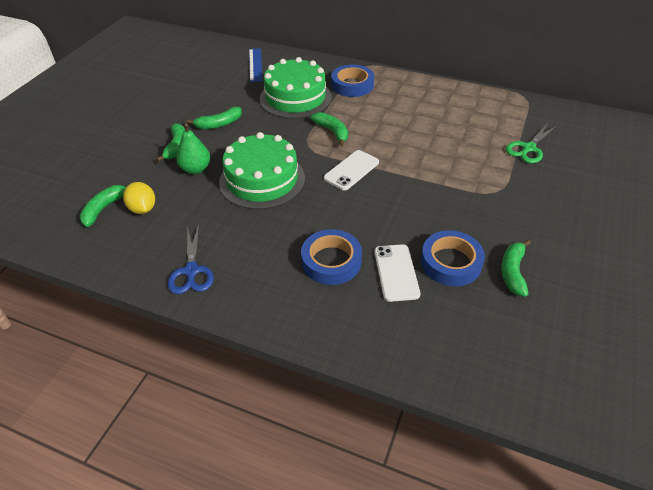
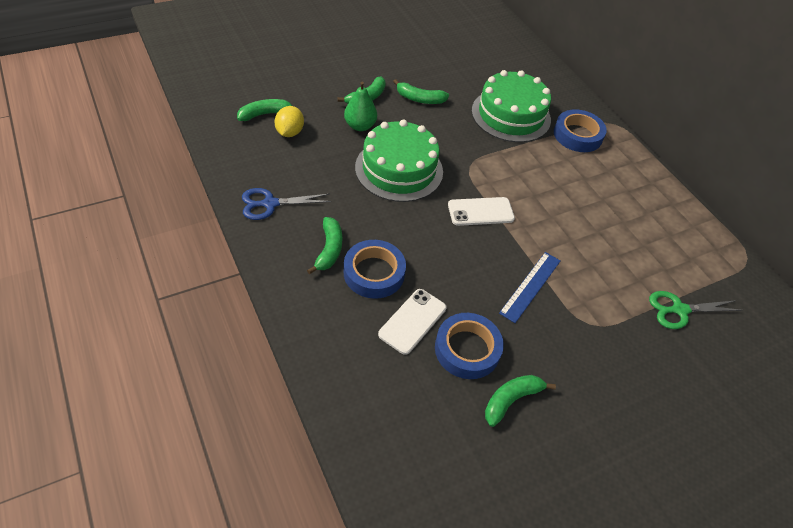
camera: 35 degrees right, 5 degrees up
blue scissors [168,224,214,294] -> blue scissors turned 45 degrees clockwise [242,188,331,220]
blue ruler [249,48,263,82] -> blue ruler moved to [499,252,560,323]
green banana [311,112,348,146] -> green banana moved to [307,217,342,274]

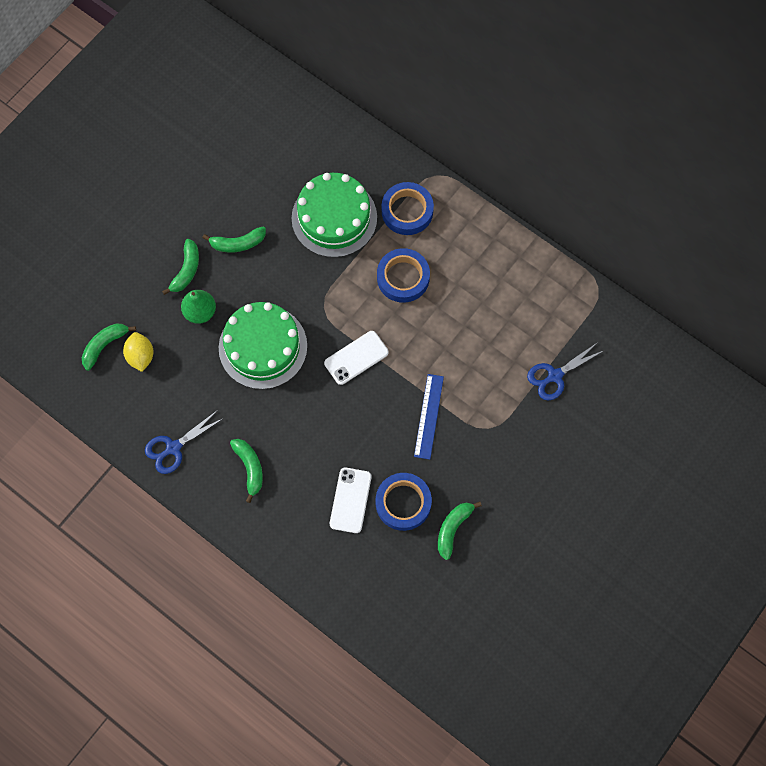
camera: 20 degrees left, 20 degrees up
blue tape [344,240,406,299] -> blue tape moved to [377,248,430,303]
green scissors [649,291,742,329] -> blue scissors [527,342,605,401]

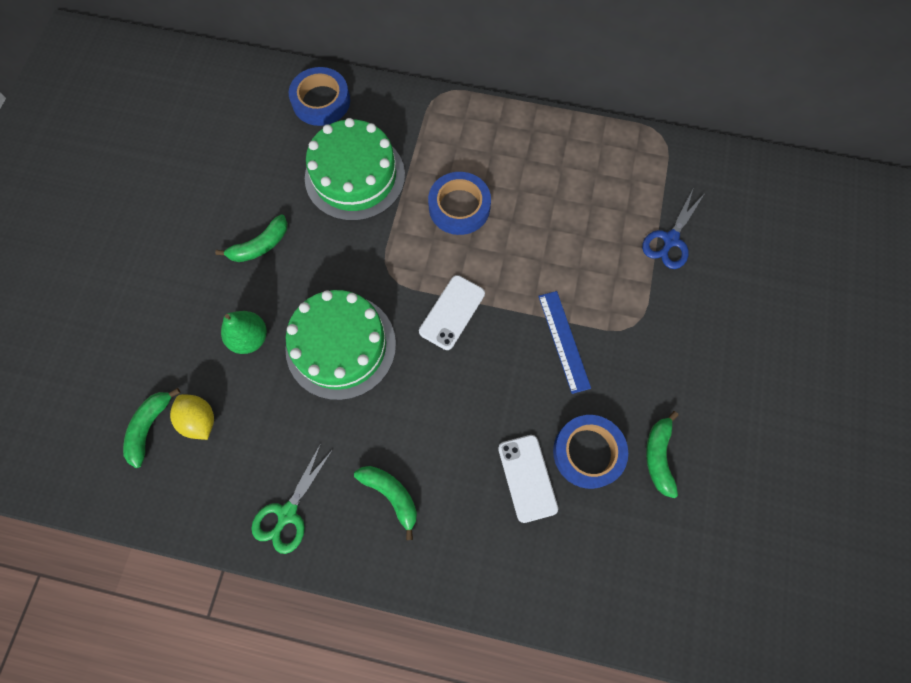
camera: 25 degrees left, 0 degrees up
blue scissors [145,410,224,474] -> green scissors [251,443,332,554]
green banana [162,239,199,295] -> none
blue tape [382,182,434,235] -> blue tape moved to [289,67,350,126]

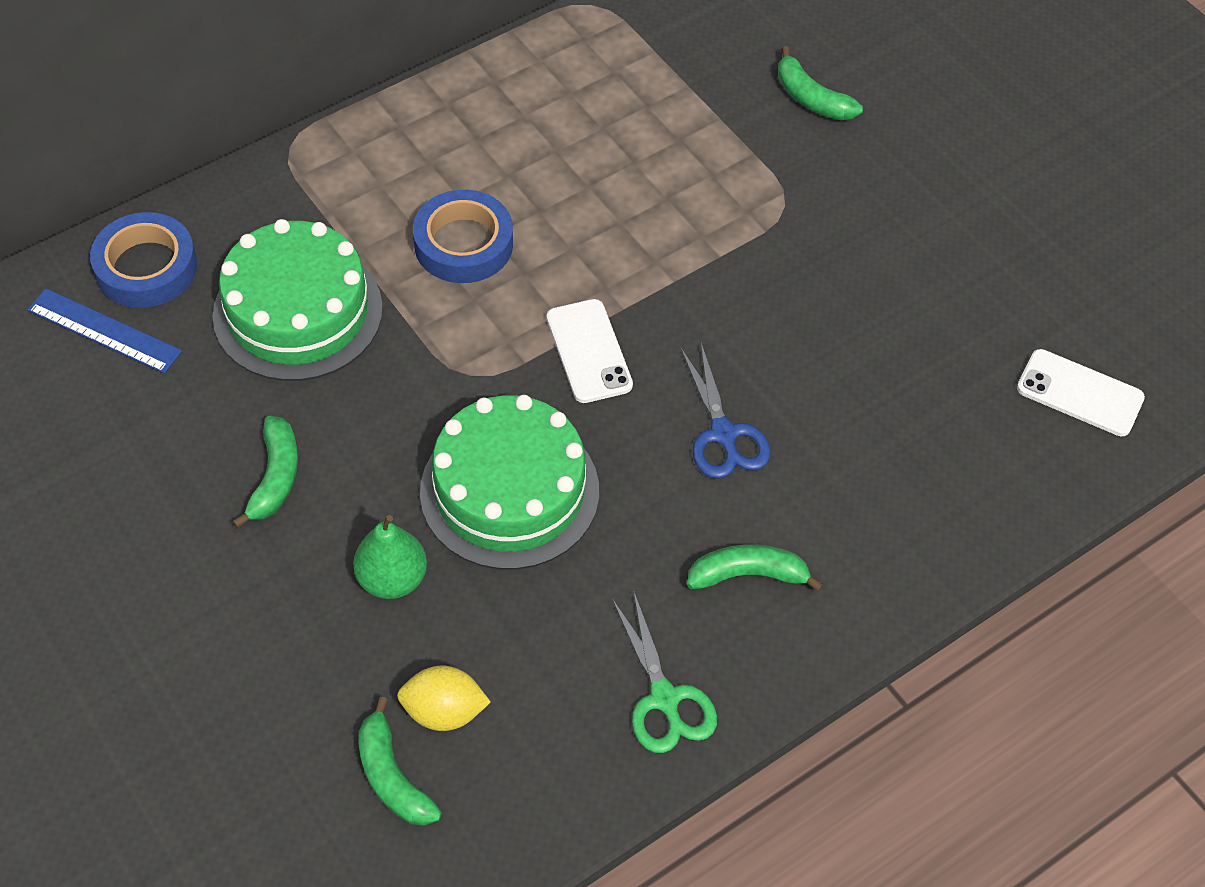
camera: 50 degrees left, 15 degrees down
white phone [498,435,558,523] -> white phone moved to [1017,349,1145,436]
blue ruler [538,291,591,394] -> blue ruler moved to [27,289,182,374]
blue tape [553,415,628,489] -> none
blue scissors [642,187,705,269] -> blue scissors moved to [681,343,771,479]
green banana [646,411,678,498] -> green banana moved to [778,46,863,120]

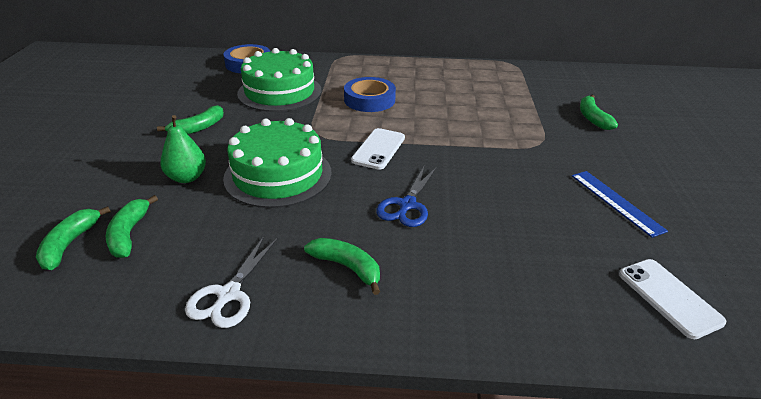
camera: 40 degrees right, 20 degrees down
blue ruler [27,289,182,374] -> blue ruler moved to [572,171,668,238]
yellow lemon [397,666,491,731] -> green banana [106,195,158,258]
green scissors [612,593,717,753] -> white scissors [185,236,278,328]

